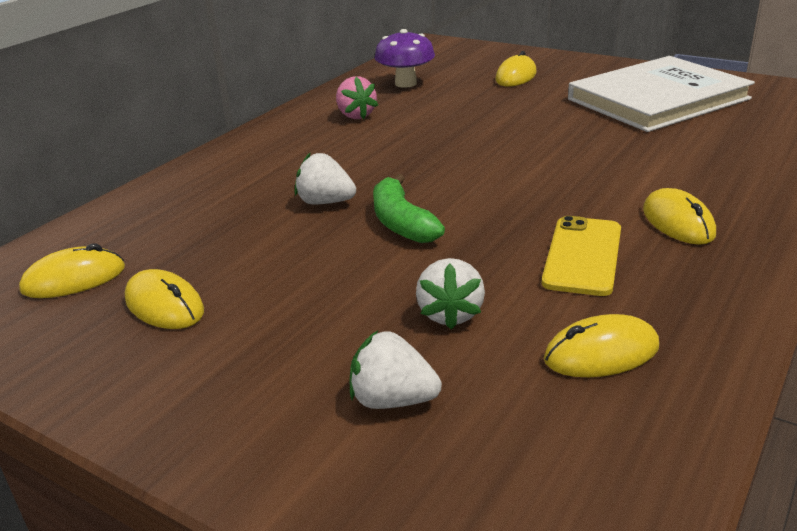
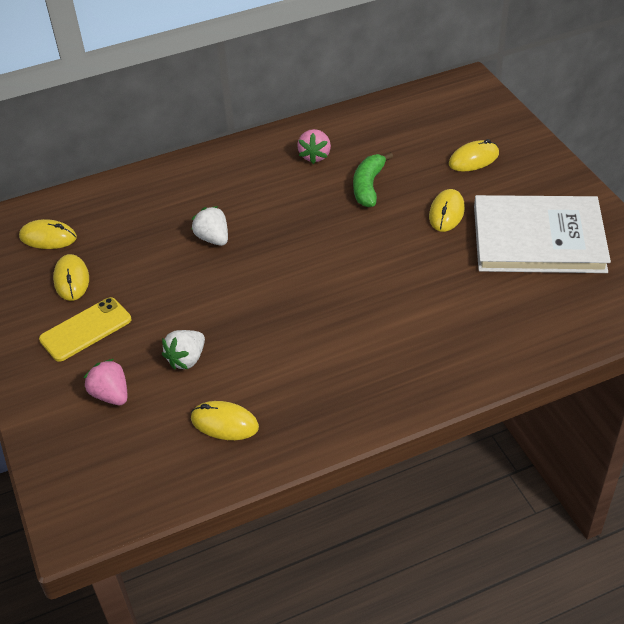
camera: 35 degrees right, 15 degrees up
white strawberry [349,330,442,409] -> pink strawberry [84,359,127,405]
green banana [373,174,445,243] -> green banana moved to [353,152,393,207]
purple mushroom [375,29,435,88] -> none
yellow phone [542,216,621,296] -> yellow phone moved to [39,297,131,362]
yellow mouse [643,188,716,245] -> yellow mouse moved to [429,189,465,232]

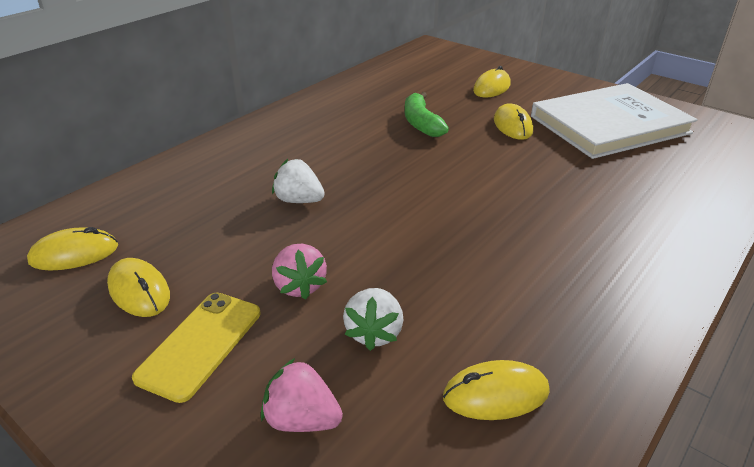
camera: 30 degrees left, 10 degrees down
pink strawberry [297,129,331,164] -> pink strawberry moved to [272,244,327,300]

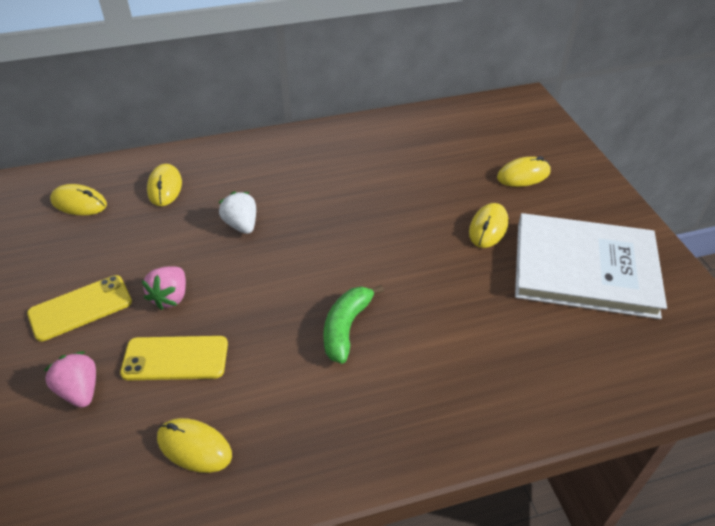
camera: 35 degrees right, 10 degrees up
yellow mouse [107,258,170,317] -> yellow mouse moved to [147,164,182,206]
white strawberry [343,288,403,351] -> yellow phone [120,336,228,380]
green banana [405,92,449,137] -> green banana moved to [324,285,384,364]

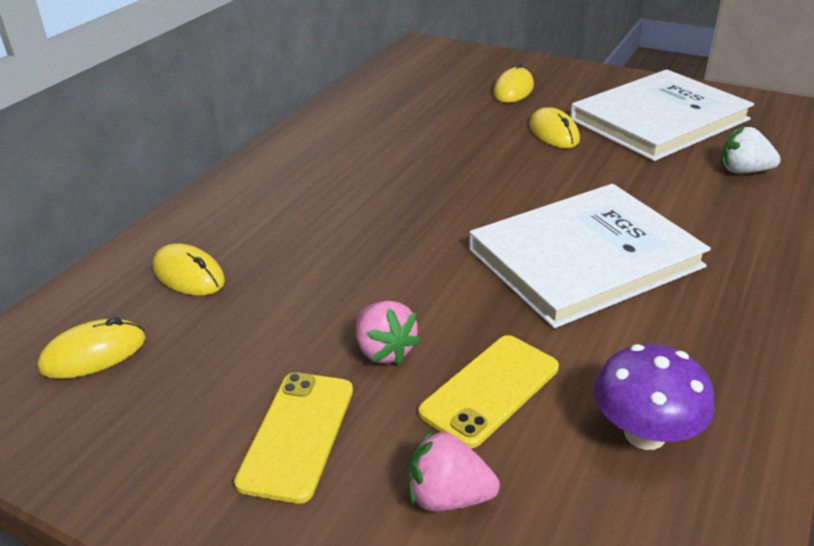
camera: 45 degrees left, 10 degrees down
yellow mouse [157,418,232,473] -> purple mushroom [594,344,715,450]
white strawberry [218,192,256,234] -> white strawberry moved to [721,127,781,173]
green banana [324,285,384,364] -> white book [469,184,711,328]

